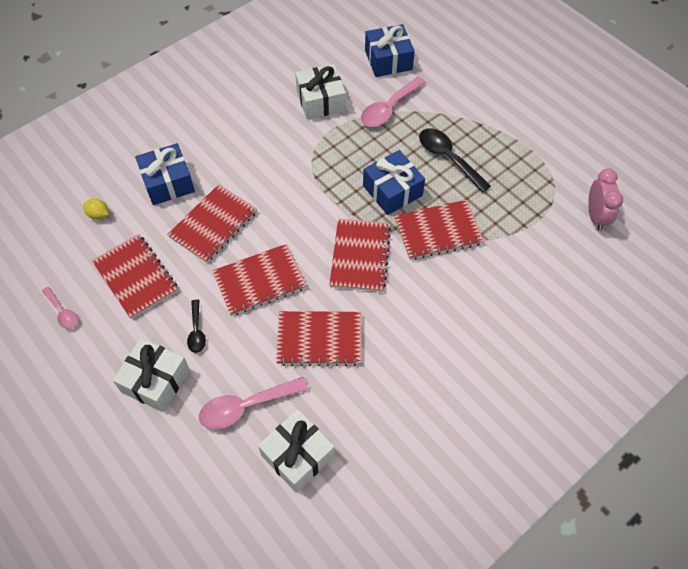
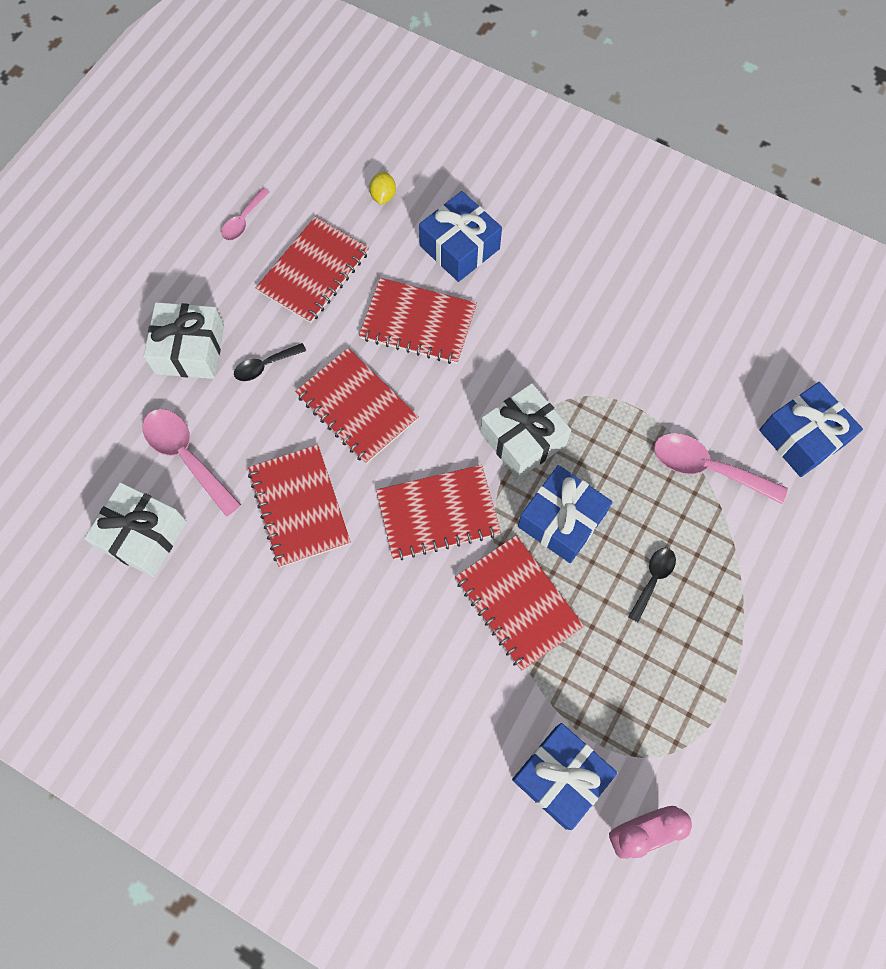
camera: 70 degrees right, 10 degrees up
white gift [295,64,346,120] -> white gift moved to [480,383,571,479]
black spoon [419,128,491,193] -> black spoon [628,548,676,622], size x0.58
none -> blue gift [512,723,617,830]

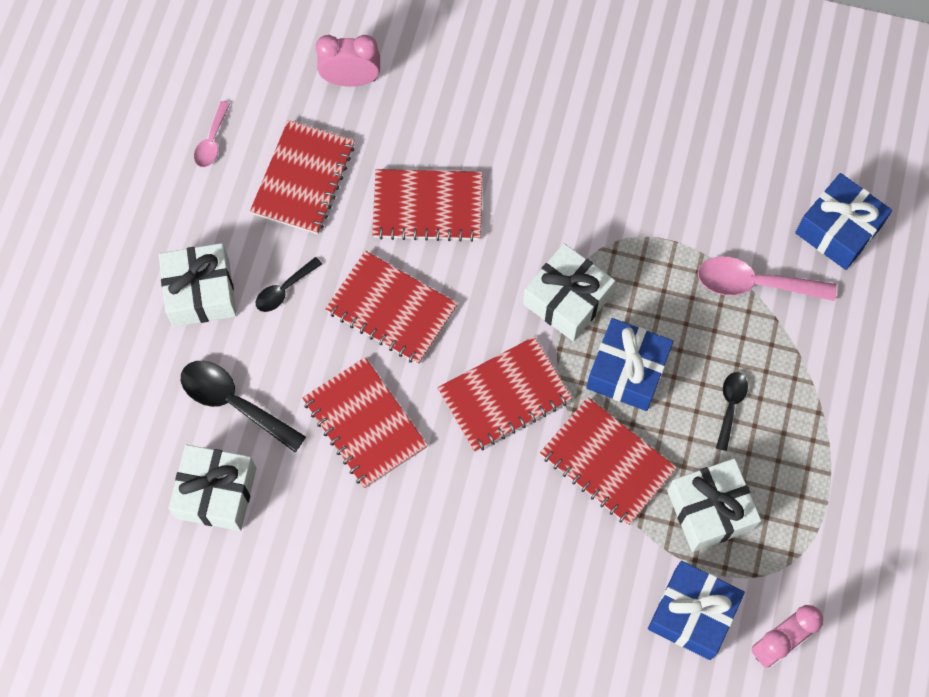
camera: 15 degrees left, 0 degrees up
pink spoon [143,409,241,517] -> black spoon [181,361,306,452]
yellow lemon [369,172,396,205] -> pink clock [316,35,380,87]
blue gift [419,191,502,282] -> none
none -> white gift [667,458,761,552]

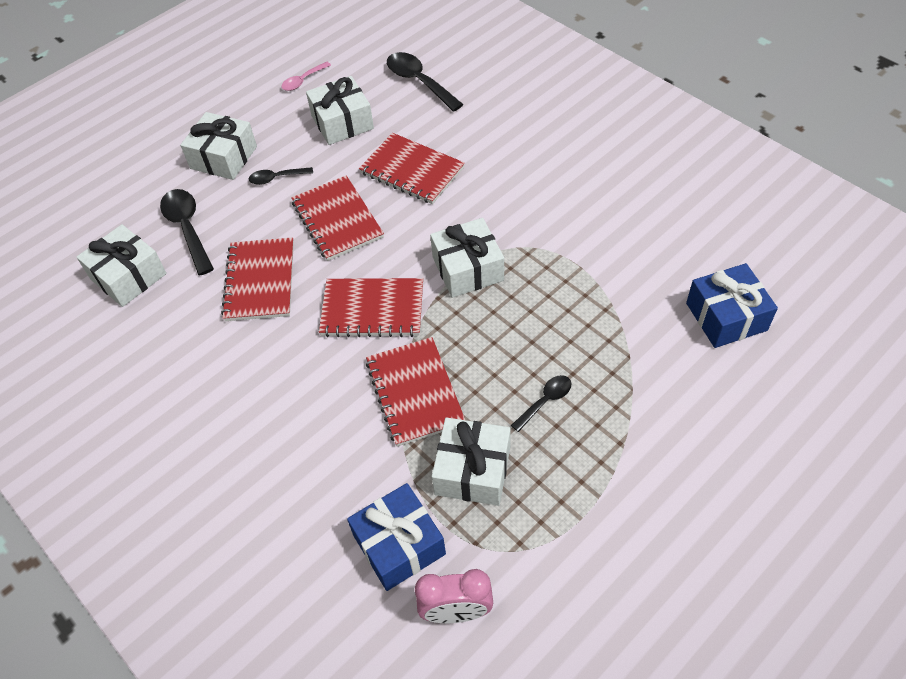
camera: 35 degrees right, 15 degrees down
red notebook [250,120,355,234] -> white gift [306,76,374,145]
pink clock [316,35,380,87] -> black spoon [387,52,464,112]
blue gift [586,318,673,411] -> none
pink spoon [698,256,837,301] -> none

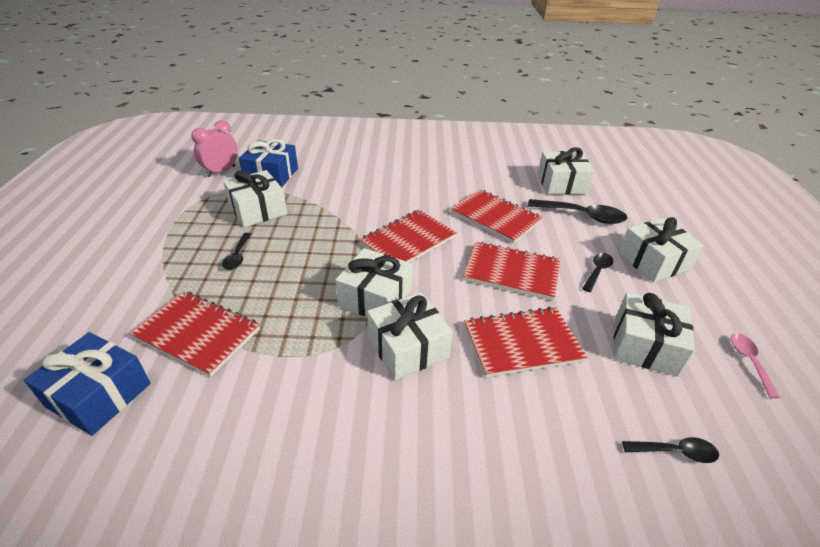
camera: 130 degrees right, 15 degrees down
red notebook [366,337,465,447] -> red notebook moved to [130,291,260,377]
black spoon [387,52,464,112] -> black spoon [622,437,719,463], size x0.58
none -> white gift [367,292,453,380]

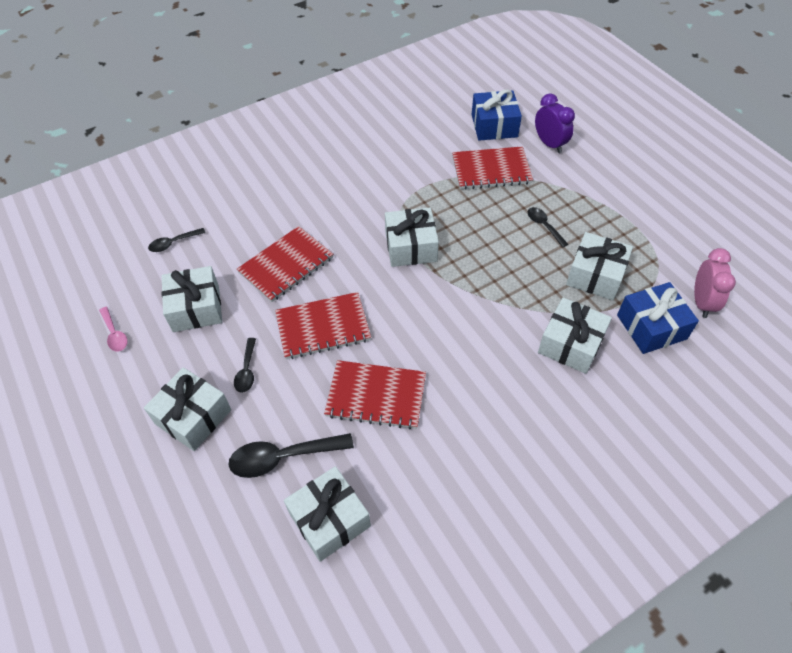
camera: 150 degrees right, 15 degrees up
red notebook [359,210,457,262] -> none
white gift [367,292,453,380] -> white gift moved to [538,298,612,374]
none -> purple clock [535,93,575,153]

